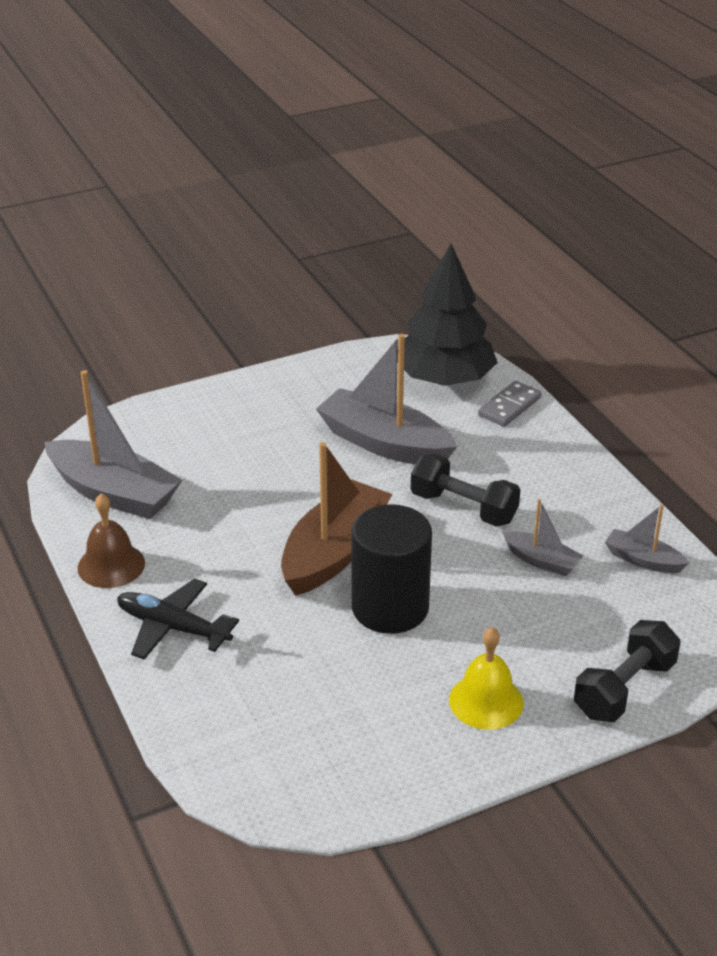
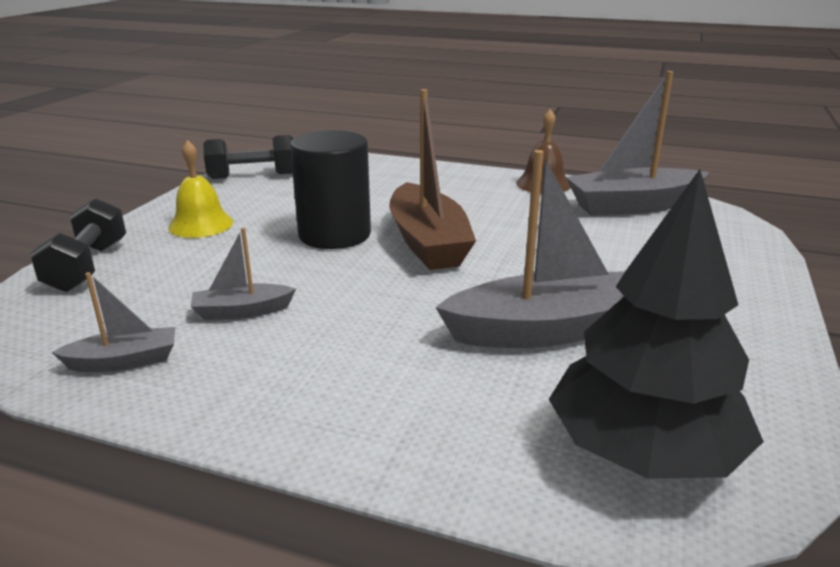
camera: 135 degrees right, 10 degrees down
black plane [117,579,239,660] -> none
black dumbbell [411,454,520,527] -> black dumbbell moved to [203,135,293,179]
grey domino [478,381,542,427] -> none

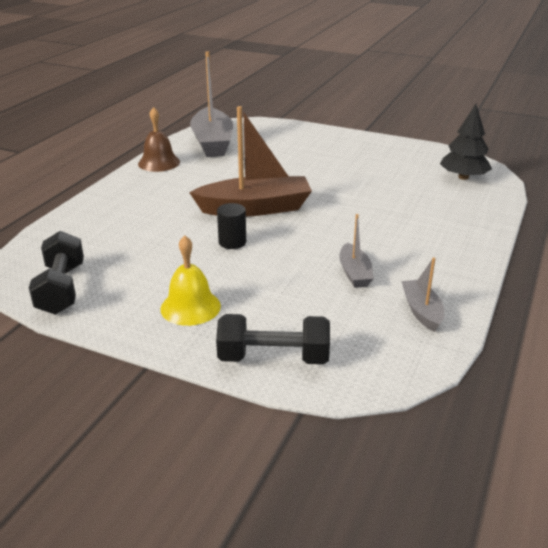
camera: 85 degrees left, 5 degrees up
black cylinder [290,130,371,249] -> black cylinder [217,203,246,249], size x0.48
grey boat [435,150,625,348] -> none
black tree [549,169,764,479] -> black tree [440,104,492,180], size x0.65

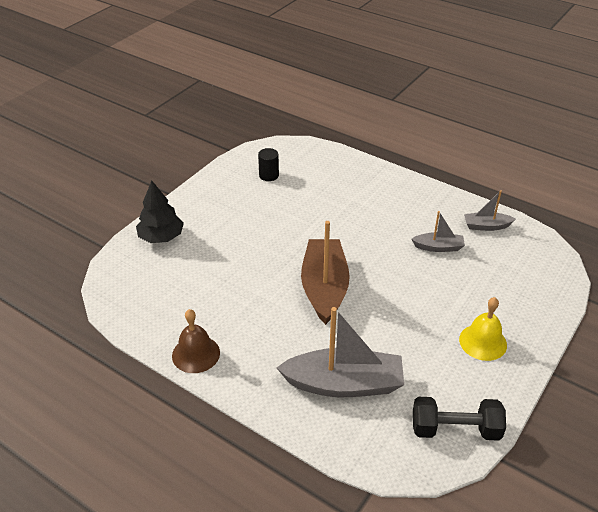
camera: 80 degrees left, 10 degrees up
grey boat [190,51,233,157] -> grey boat moved to [276,307,404,397]
black dumbbell [216,314,330,364] -> none
black cylinder [217,203,246,249] -> black cylinder moved to [258,148,279,181]
black tree [440,104,492,180] -> black tree moved to [136,180,184,243]

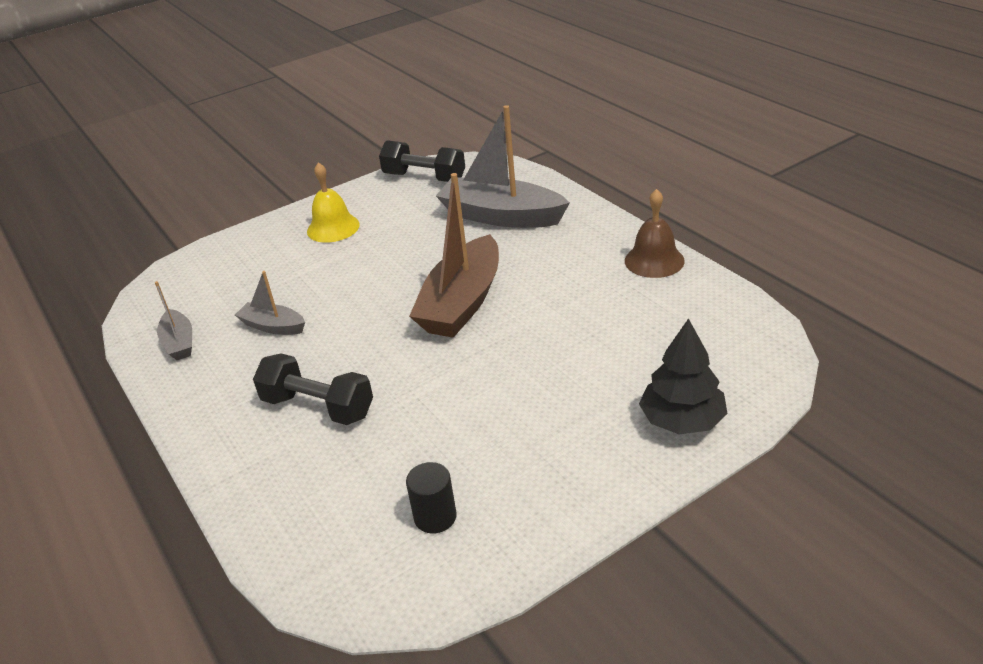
camera: 155 degrees left, 5 degrees down
grey boat [464,190,515,231] -> grey boat turned 45 degrees clockwise [155,281,192,360]
none -> black dumbbell [253,353,373,425]

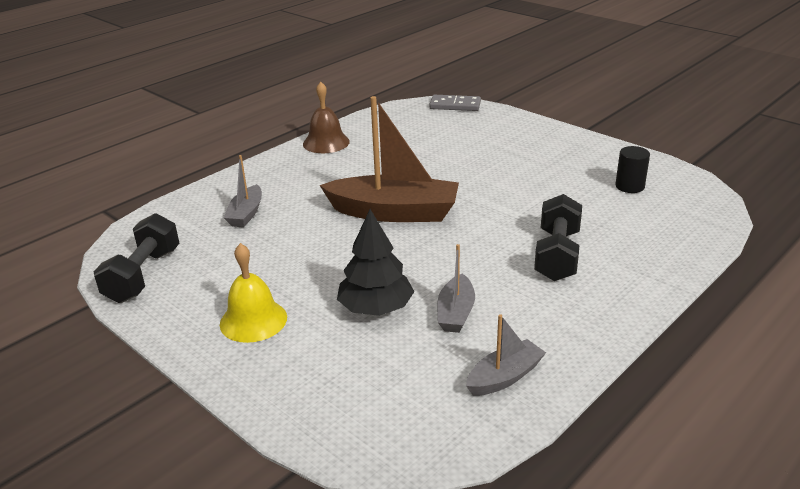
camera: 105 degrees left, 5 degrees down
grey boat [436,105,570,228] -> grey boat [224,155,262,227], size x0.51
black tree [639,318,728,434] -> black tree moved to [337,209,415,316]
none -> grey domino [429,95,481,111]

